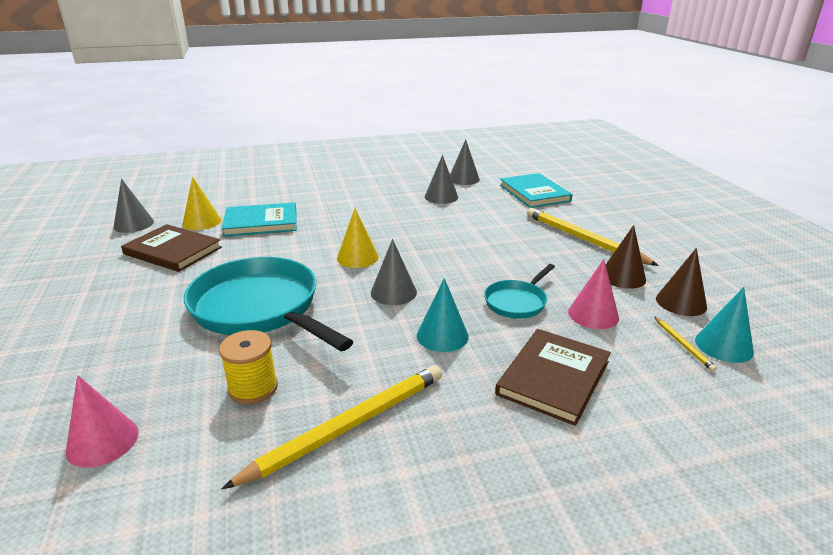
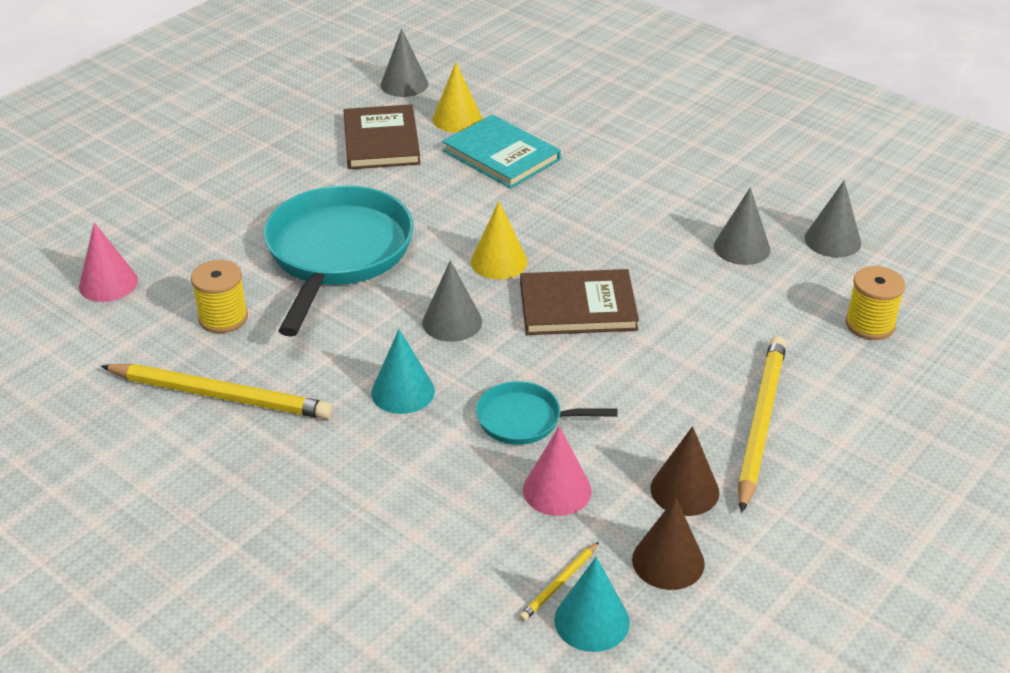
camera: 55 degrees right, 10 degrees up
brown book [495,329,611,426] -> brown book moved to [520,269,639,335]
turquoise book [500,173,573,208] -> yellow spool [845,266,905,340]

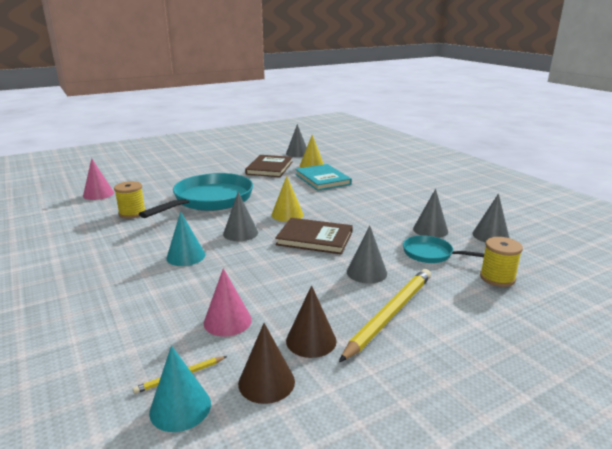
camera: 20 degrees right, 15 degrees down
yellow pencil [101,364,333,419] -> none
turquoise pan [476,381,617,445] -> turquoise pan moved to [403,235,484,263]
none -> grey cone [347,226,387,284]

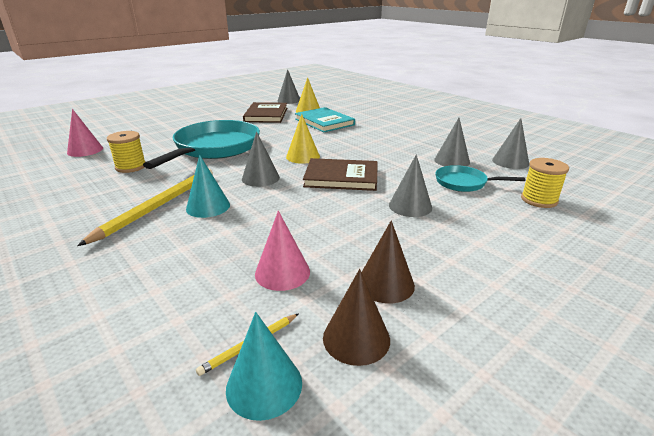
camera: 10 degrees left, 5 degrees up
yellow pencil [339,269,431,362] -> yellow pencil moved to [77,168,213,246]

